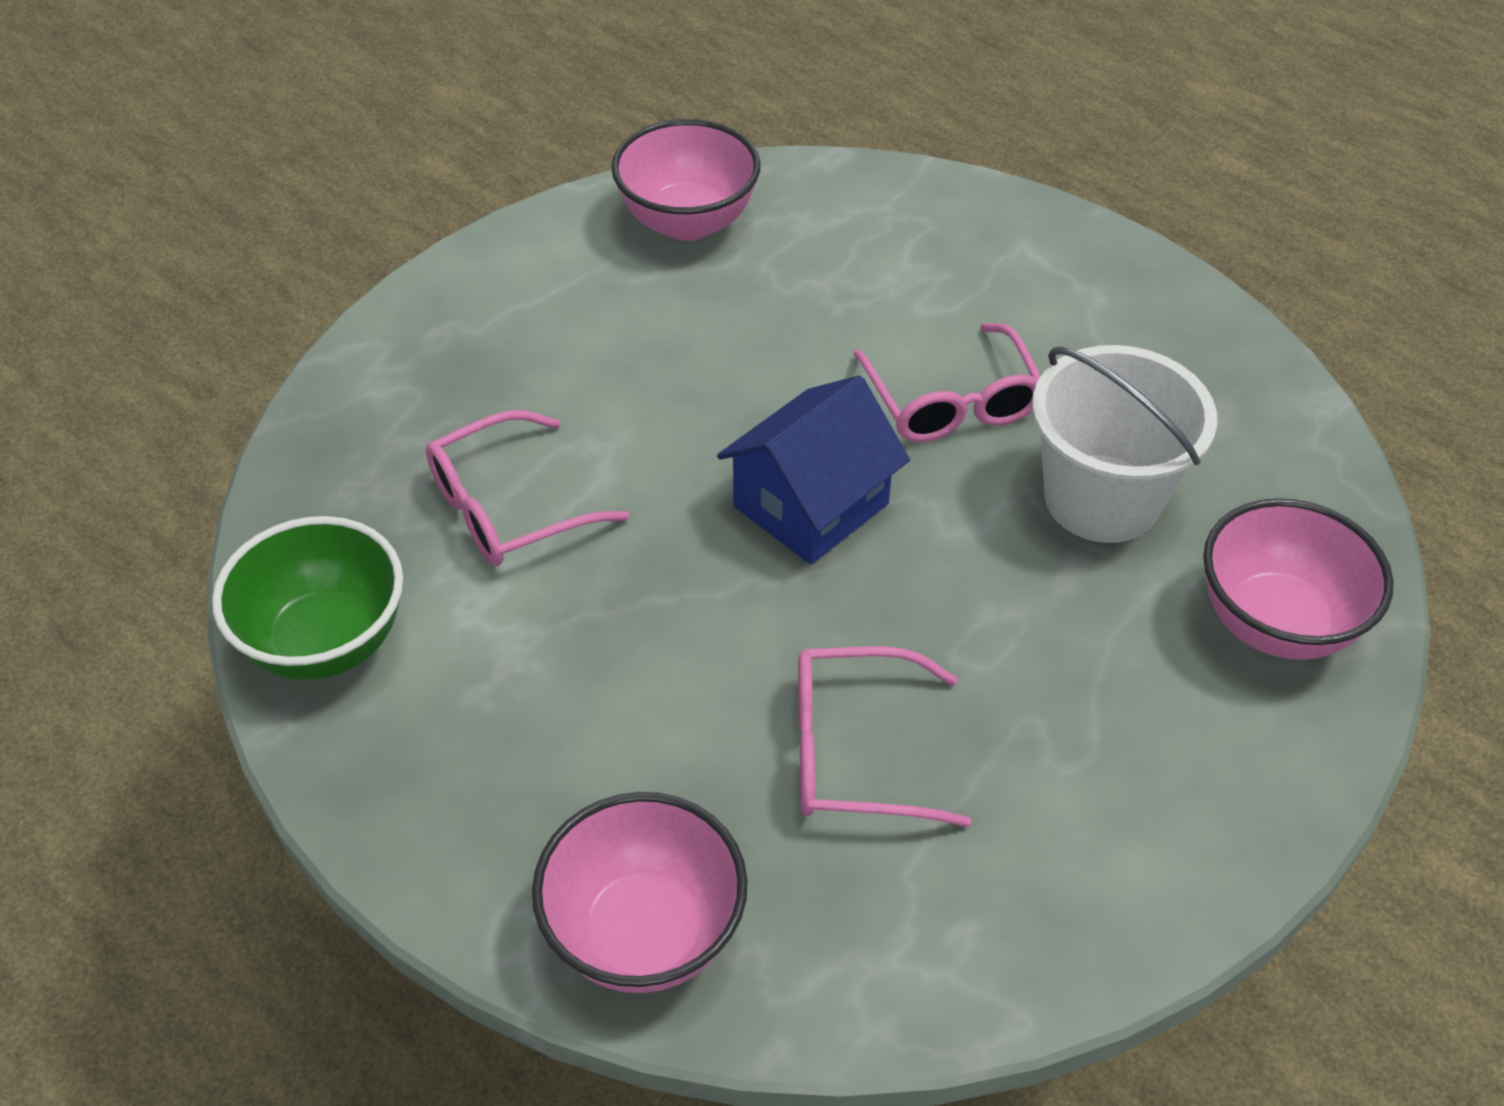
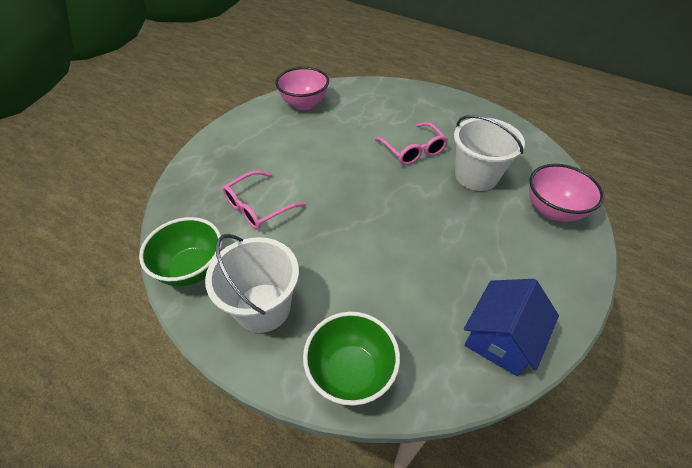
camera: 10 degrees left, 0 degrees up
pink bowl [532,792,748,993] -> green bowl [303,312,400,406]
blue house [717,376,910,564] -> blue house moved to [464,279,559,376]
pink glasses [798,646,971,827] -> none
none -> white bucket [205,234,299,333]

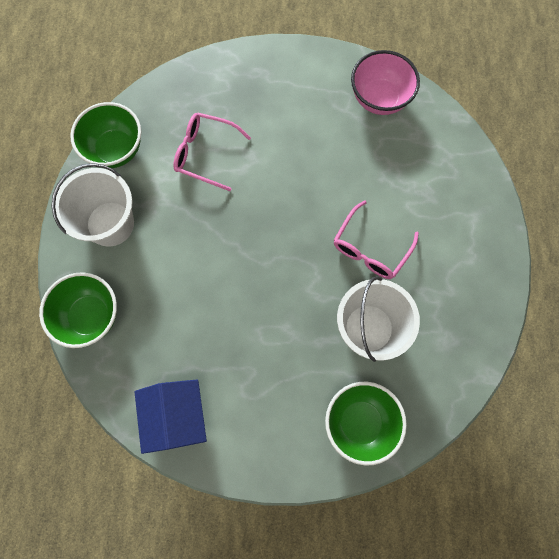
camera: 60 degrees right, 25 degrees up
blue house [464,279,559,376] -> blue house turned 75 degrees clockwise [135,380,207,454]
pink bowl [529,164,604,222] -> green bowl [325,382,407,466]

